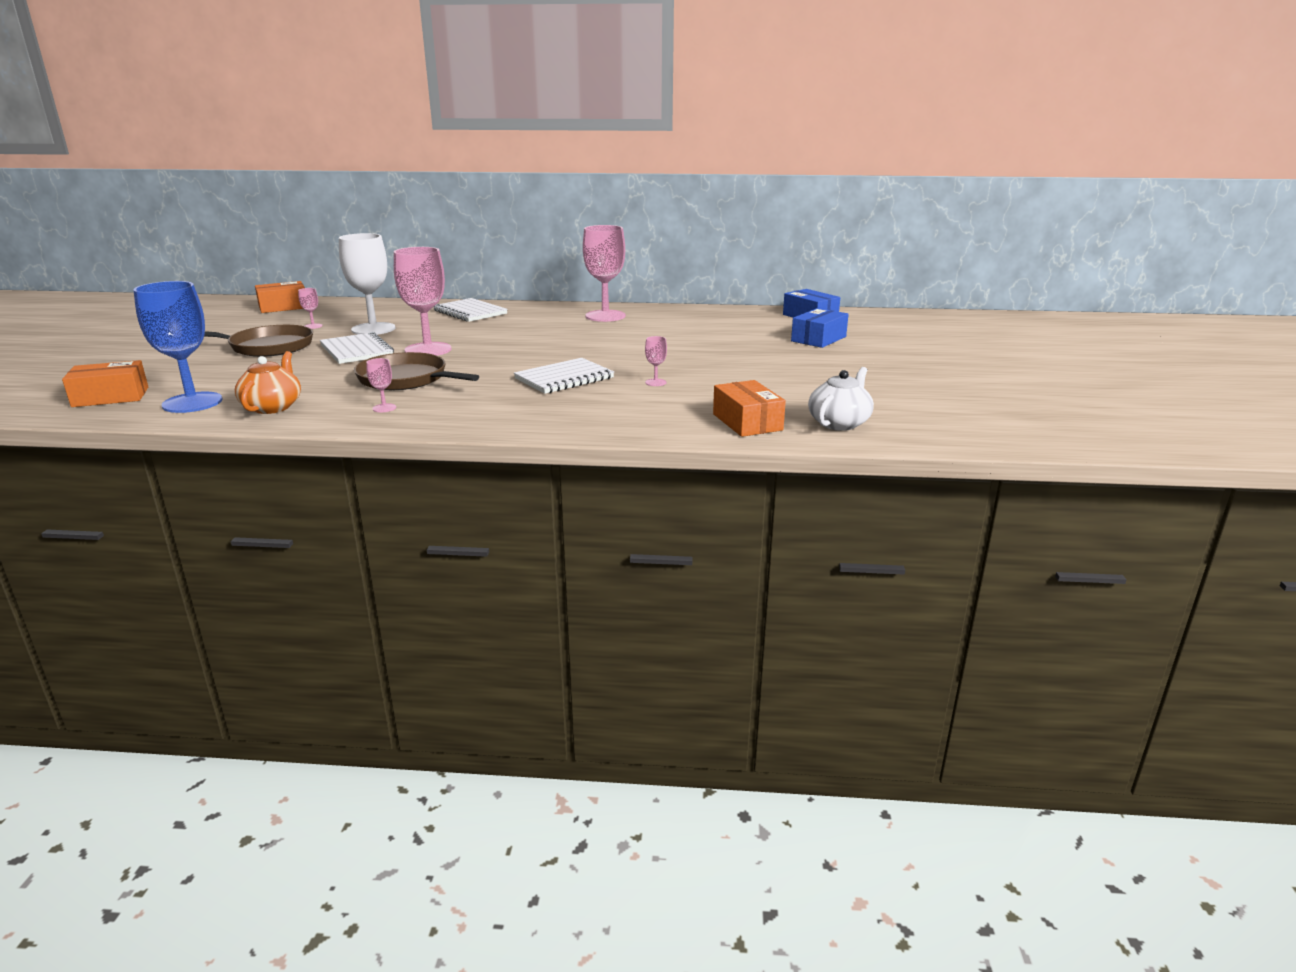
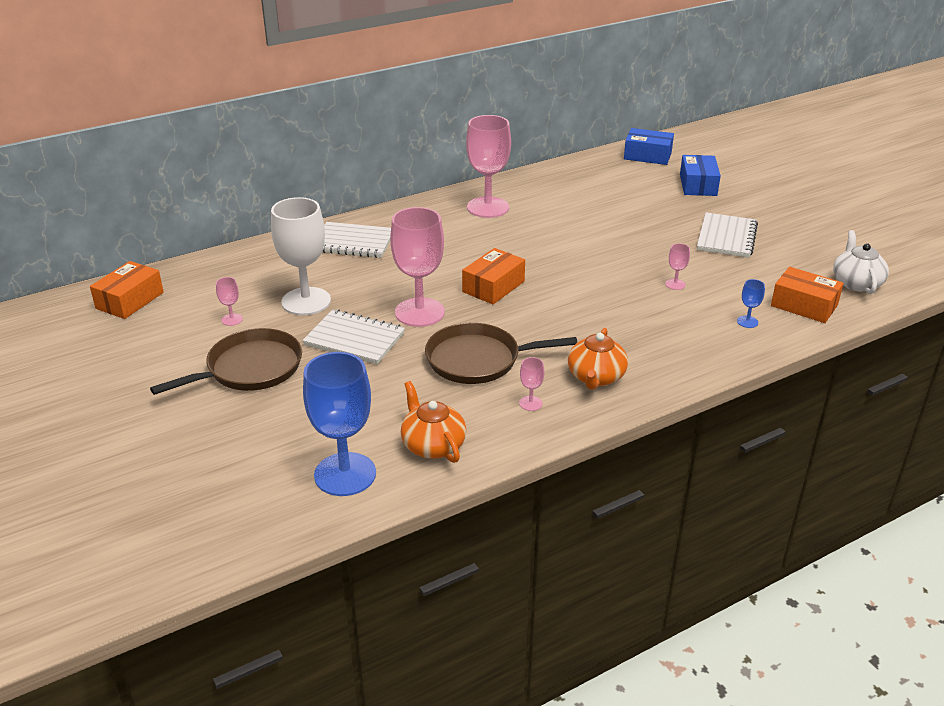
camera: 35 degrees left, 10 degrees up
orange box [62,360,148,407] -> orange box moved to [462,248,525,304]
white notebook [514,358,614,394] -> white notebook moved to [697,212,758,258]
none -> orange teapot [568,328,628,390]
none -> blue goblet [737,279,765,328]

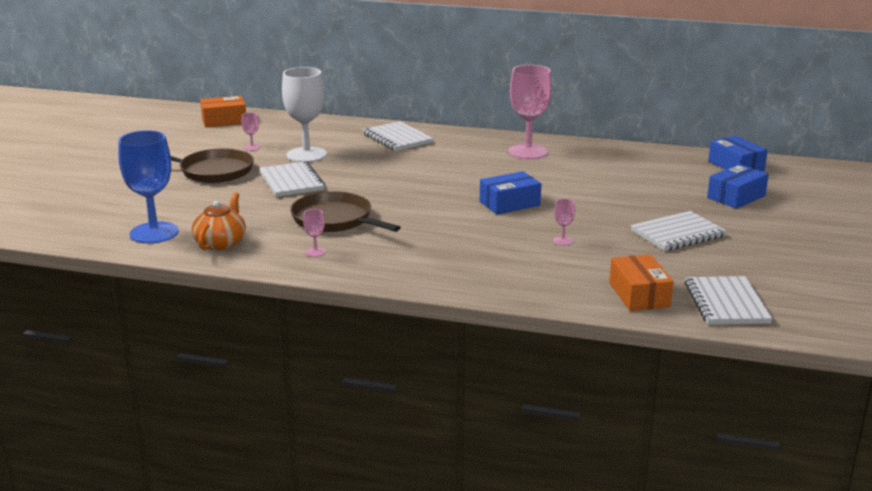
camera: 45 degrees right, 10 degrees down
pink goblet [390,207,445,327] -> none
orange box [462,248,525,304] -> none
orange teapot [568,328,628,390] -> none
blue goblet [737,279,765,328] -> none
white teapot [833,230,889,294] -> white notebook [685,276,772,325]
none -> blue box [480,171,541,214]

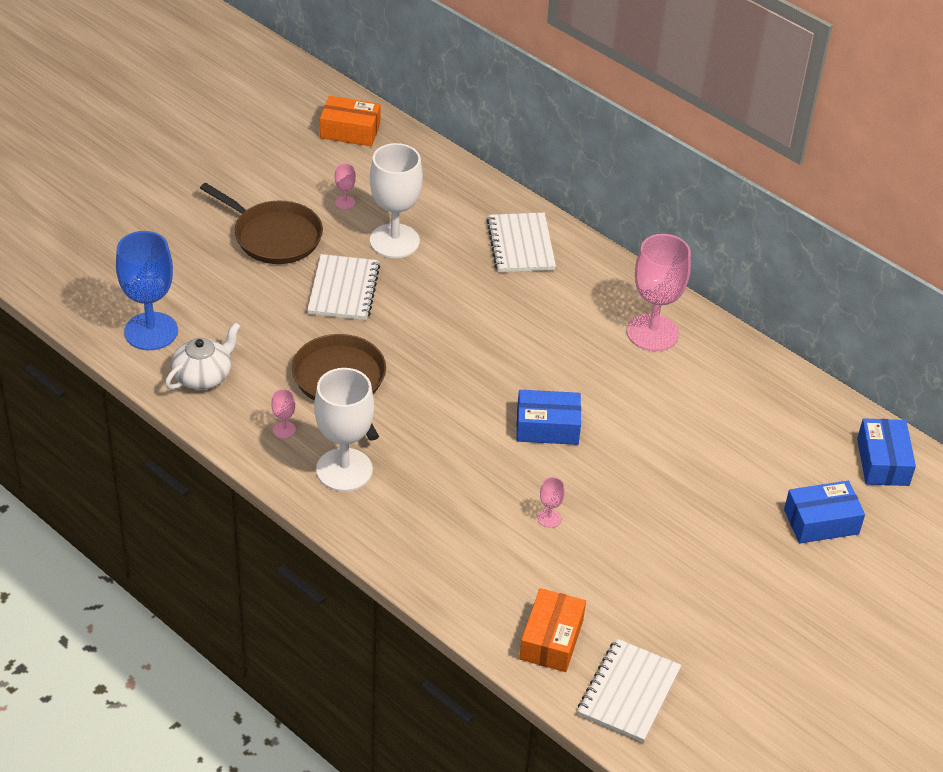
camera: 25 degrees right, 20 degrees up
orange teapot [192,193,246,251] -> white teapot [165,322,240,390]
white notebook [631,211,727,251] -> none
none -> white goblet [314,368,374,492]

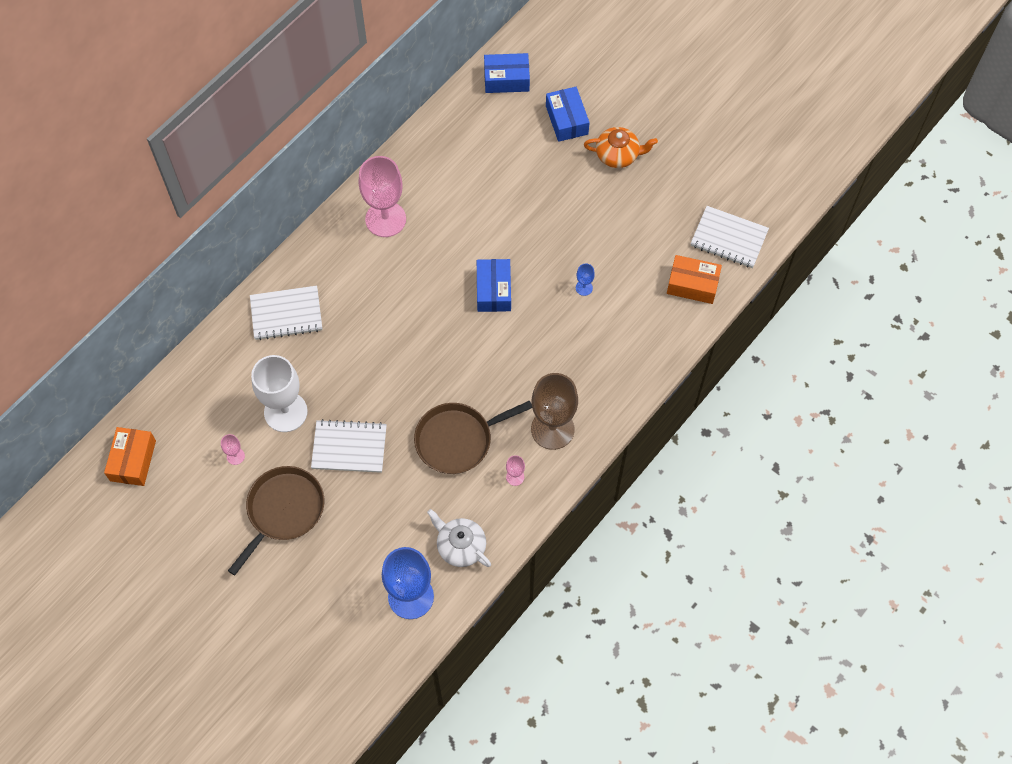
camera: 90 degrees left, 20 degrees up
white goblet [314,368,374,492] -> brown goblet [531,373,578,450]
pink goblet [538,477,565,528] -> blue goblet [576,264,595,296]
none -> orange teapot [584,127,658,168]

